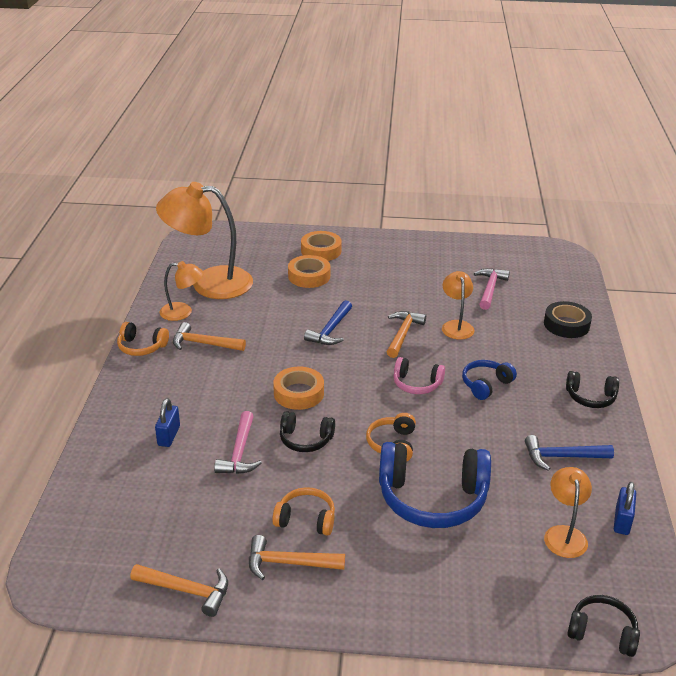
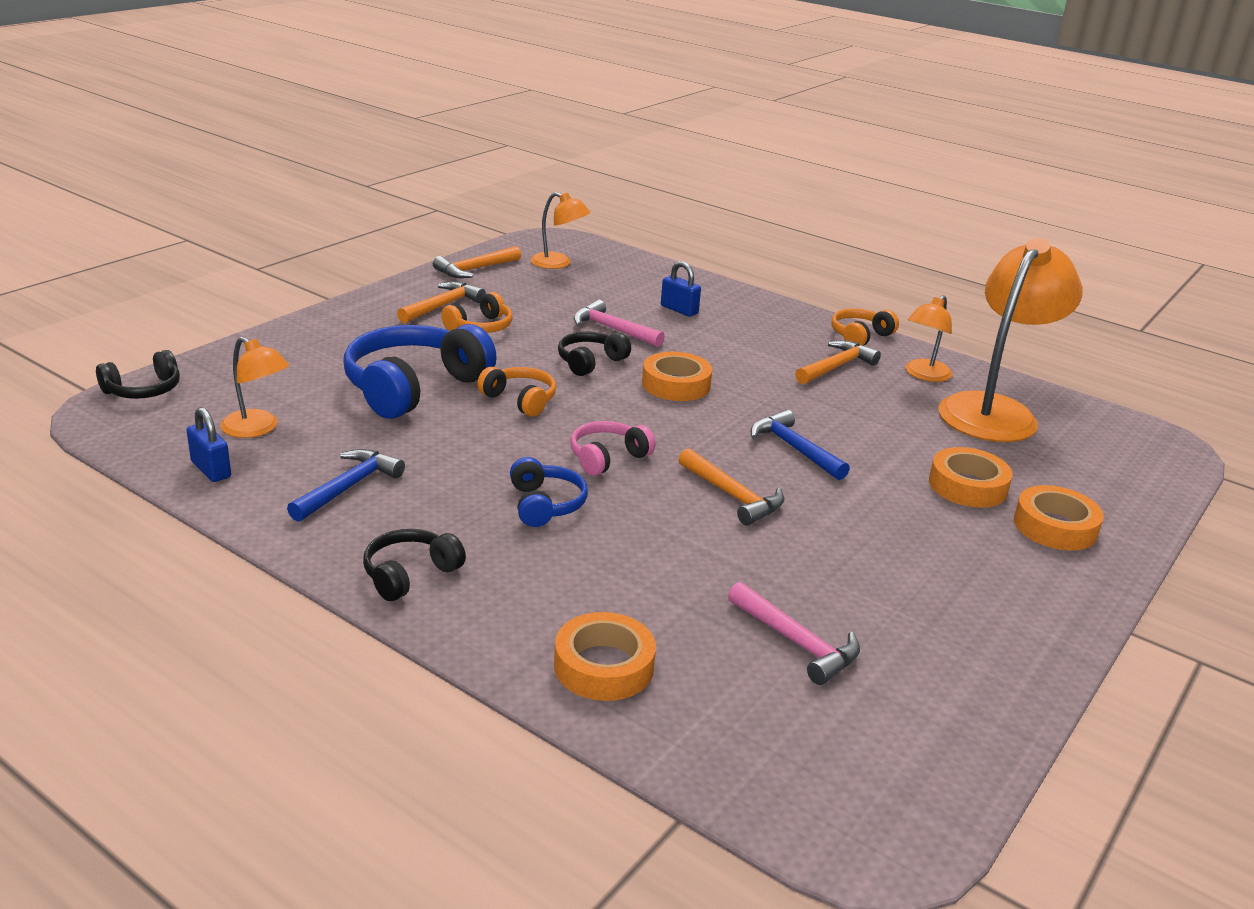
camera: 120 degrees right, 5 degrees down
orange lamp [442,271,475,340] -> orange lamp moved to [530,192,590,269]
black tape [544,301,592,338] -> orange tape [554,612,656,701]

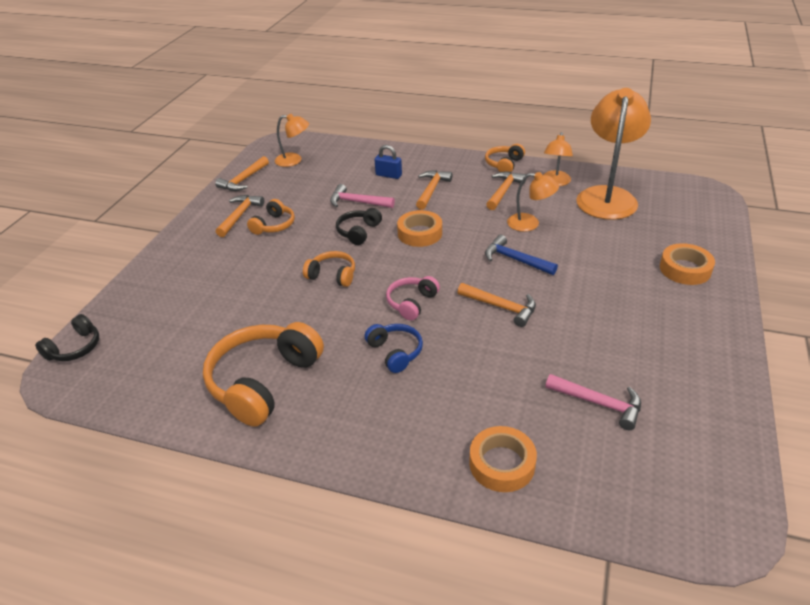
camera: 15 degrees left, 10 degrees up
blue padlock [187,407,231,482] -> none
orange lamp [221,337,289,438] -> orange lamp moved to [507,172,559,232]
blue hammer [287,449,405,522] -> orange headphones [203,322,324,427]
blue headphones [343,324,497,419] -> none
black headphones [363,529,466,601] -> none
orange tape [929,447,1013,508] -> none
none -> orange hammer [416,170,452,210]

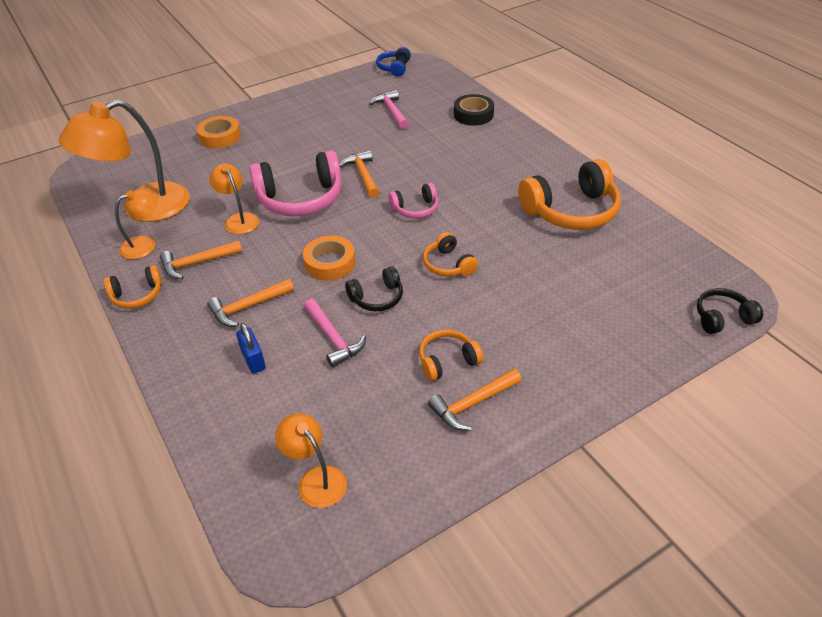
camera: 140 degrees left, 5 degrees up
orange hammer [215,156,269,191] -> none
blue headphones [364,324,423,373] -> blue headphones moved to [376,47,411,76]
orange tape [469,426,537,492] -> black tape [454,94,494,126]
blue hammer [485,235,558,275] -> pink headphones [249,150,342,216]

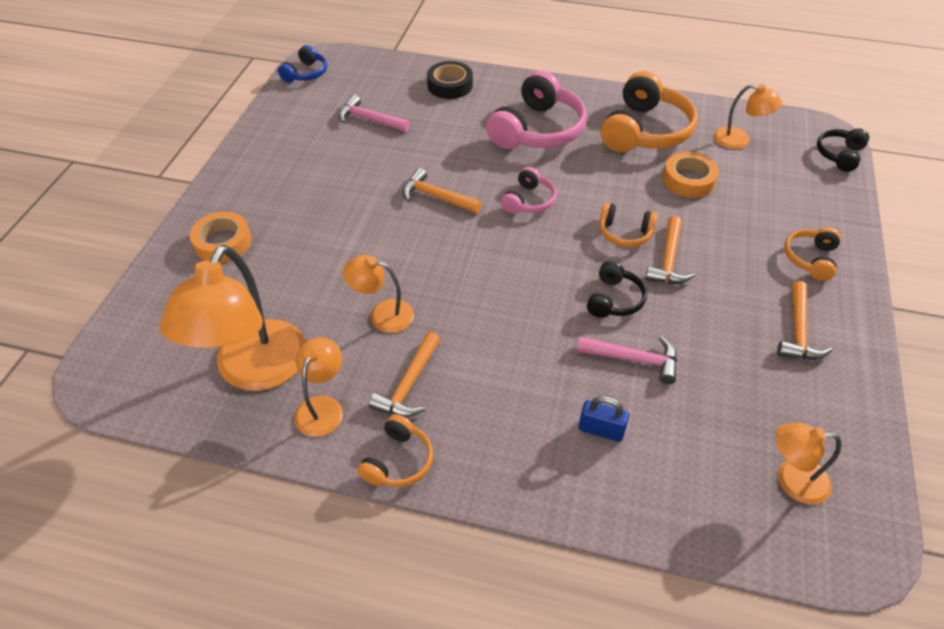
camera: 45 degrees left, 5 degrees up
orange hammer [207,278,294,327] -> orange hammer moved to [645,216,695,284]
pink headphones [249,150,342,216] -> pink headphones moved to [486,70,587,149]
orange tape [303,236,355,281] -> orange tape moved to [663,152,719,198]
blue headphones [376,47,411,76] -> blue headphones turned 120 degrees counterclockwise [278,45,327,83]
orange headphones [419,330,483,381] -> orange headphones moved to [784,227,841,281]
none -> orange lamp [714,84,782,149]

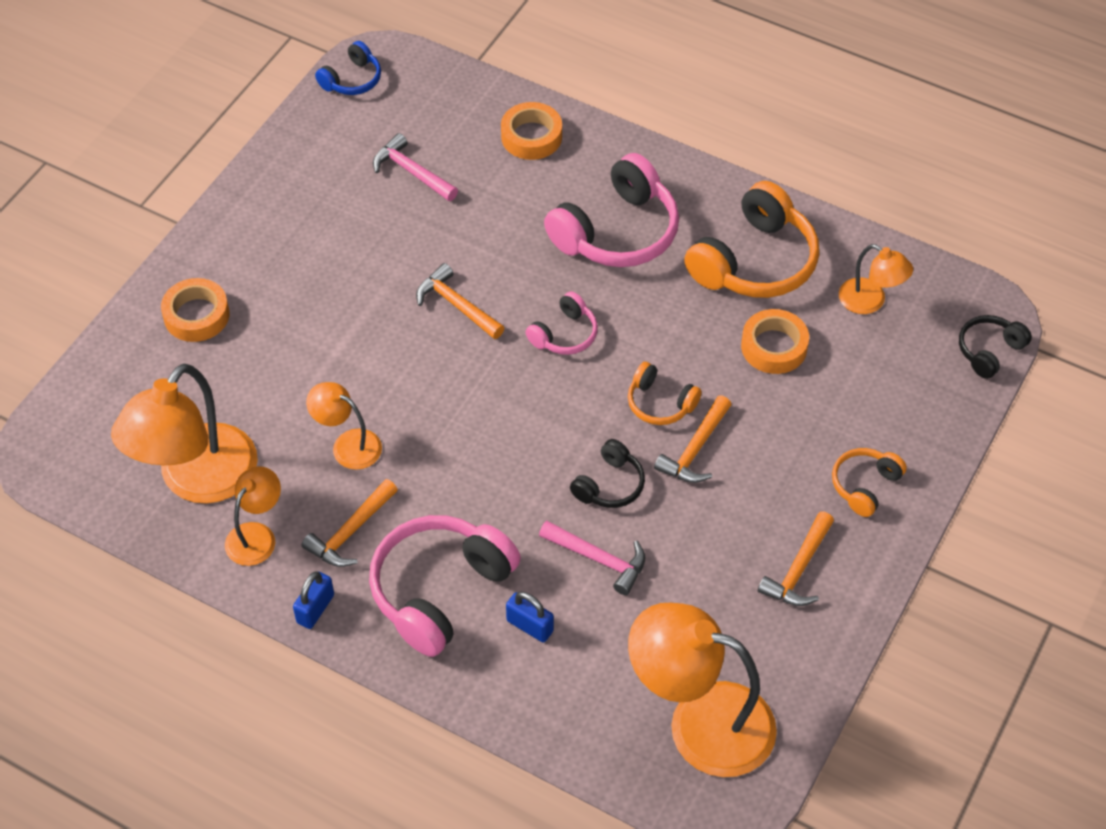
camera: 15 degrees right, 5 degrees up
orange headphones [357,414,433,487] -> blue padlock [293,571,334,629]
black tape [427,61,473,99] -> orange tape [501,102,562,160]
orange lamp [776,423,841,504] -> orange lamp [628,603,777,777], size x1.95
none -> pink headphones [369,515,521,657]

